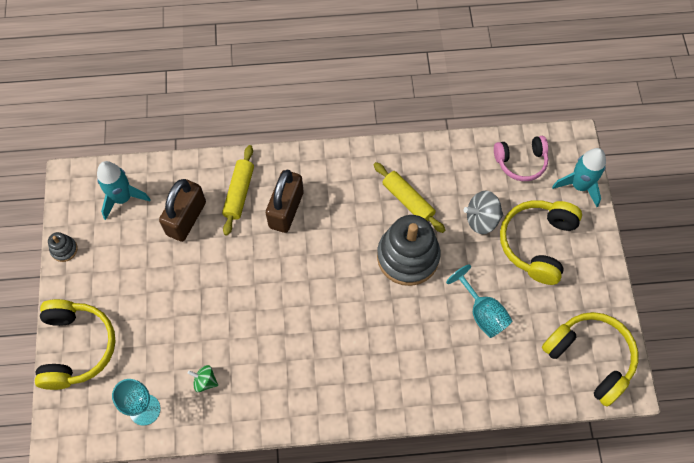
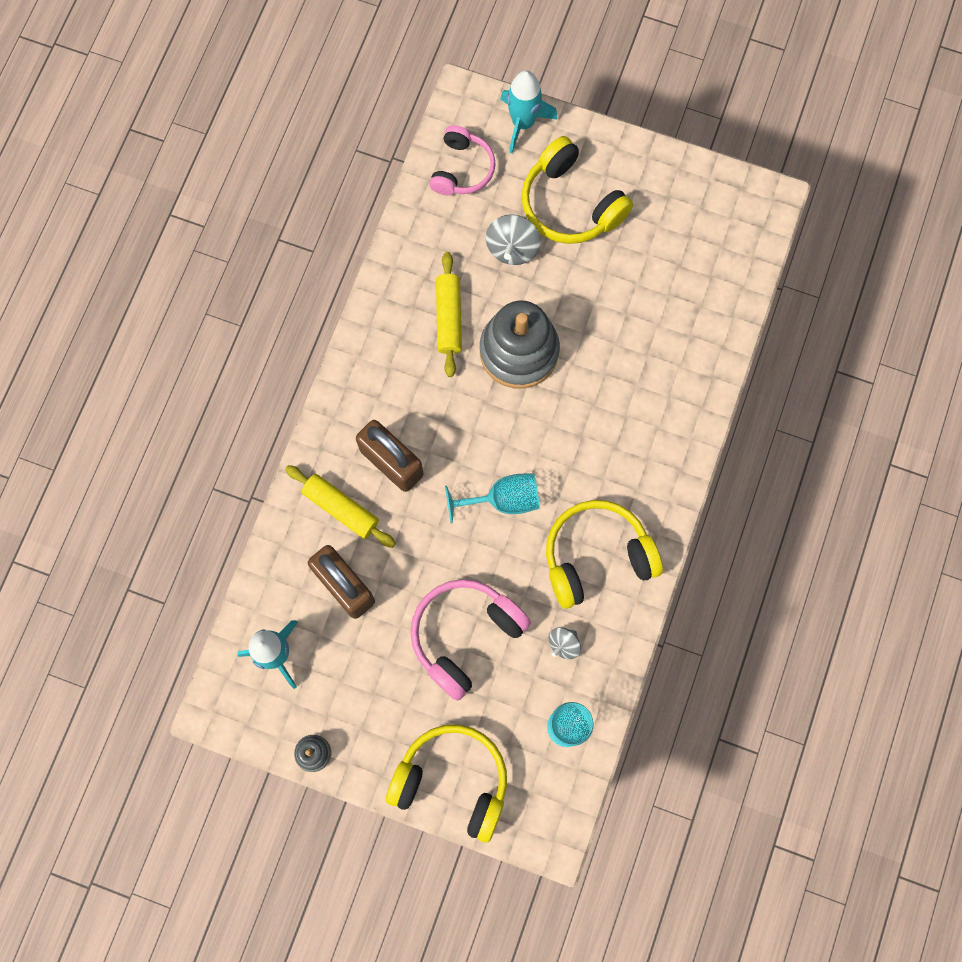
camera: 65 degrees left, 10 degrees up
green spinning top [188,365,218,392] -> grey spinning top [549,627,581,659]
yellow rolling pin [374,162,445,233] -> yellow rolling pin turned 75 degrees counterclockwise [436,252,462,377]
turquoise goblet [446,264,513,338] -> turquoise goblet moved to [445,473,539,524]
yellow headphones [542,312,638,407] -> yellow headphones moved to [546,500,663,609]
none -> pink headphones [410,579,531,701]

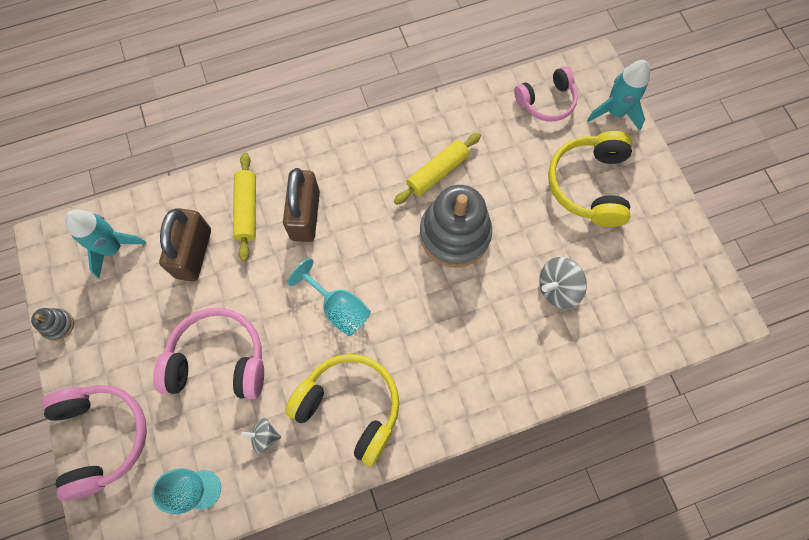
camera: 50 degrees right, 5 degrees down
yellow headphones [386,725,507,843] -> pink headphones [42,385,147,501]
grey spinning top [486,214,541,265] -> grey spinning top moved to [539,257,587,309]

